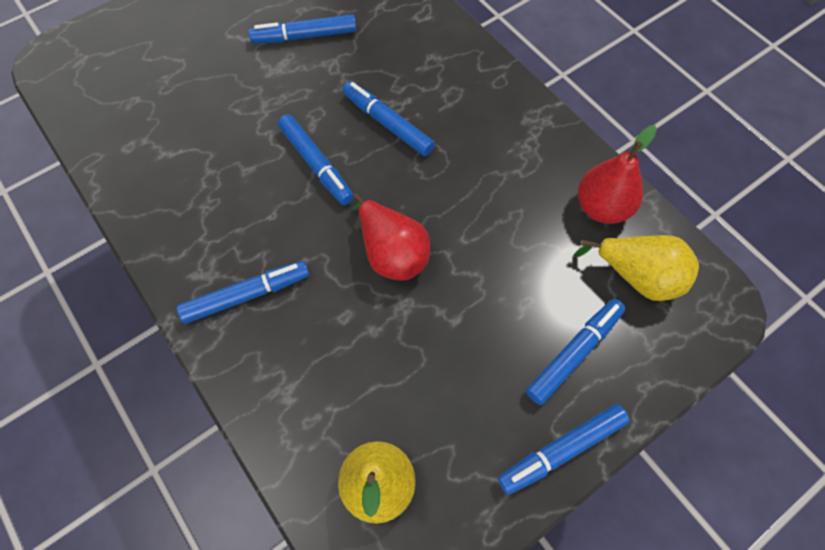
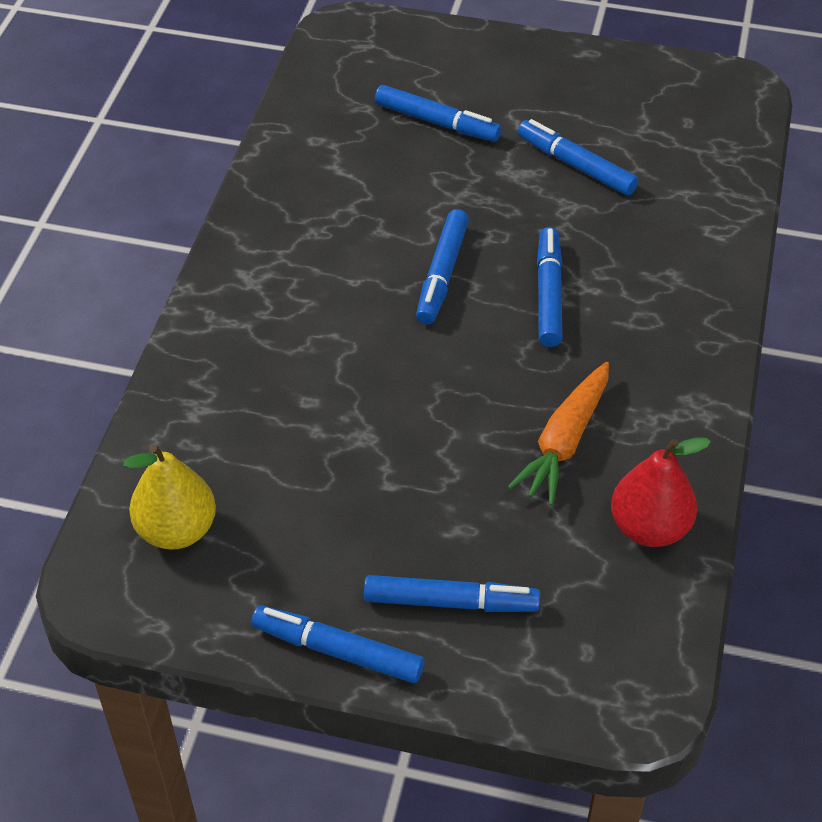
camera: 50 degrees right, 15 degrees down
blue marker [177,261,309,324] -> blue marker moved to [375,85,501,142]
red pear [352,193,430,280] -> none
yellow pear [573,235,699,301] -> none
none -> orange carrot [507,362,609,506]

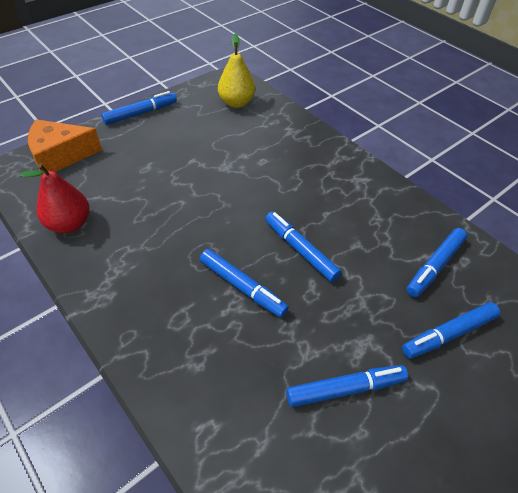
camera: 125 degrees right, 0 degrees up
blue marker [364,575,540,612] -> blue marker moved to [406,228,467,297]
orange carrot [507,362,609,506] -> none
none -> orange cheese [28,119,102,173]

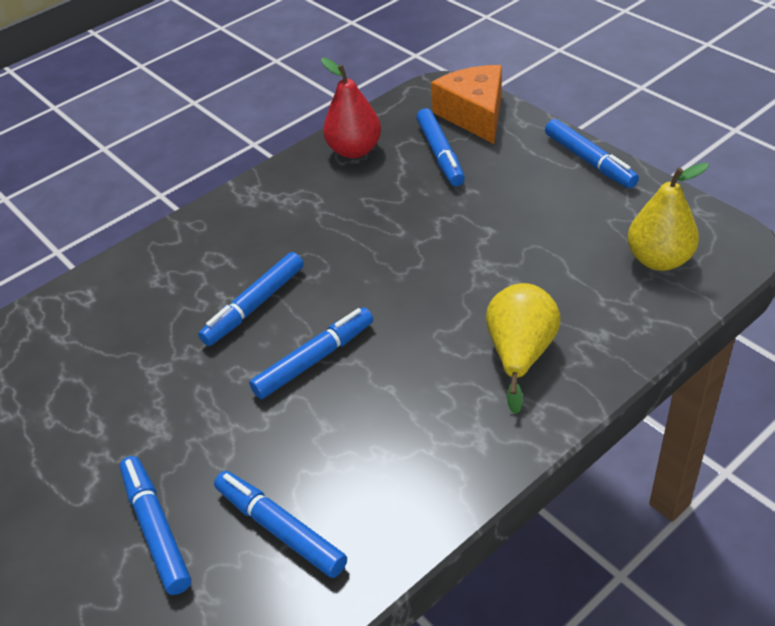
camera: 95 degrees right, 5 degrees down
blue marker [286,365,408,407] -> blue marker moved to [416,108,465,186]
none -> yellow pear [486,283,561,414]

